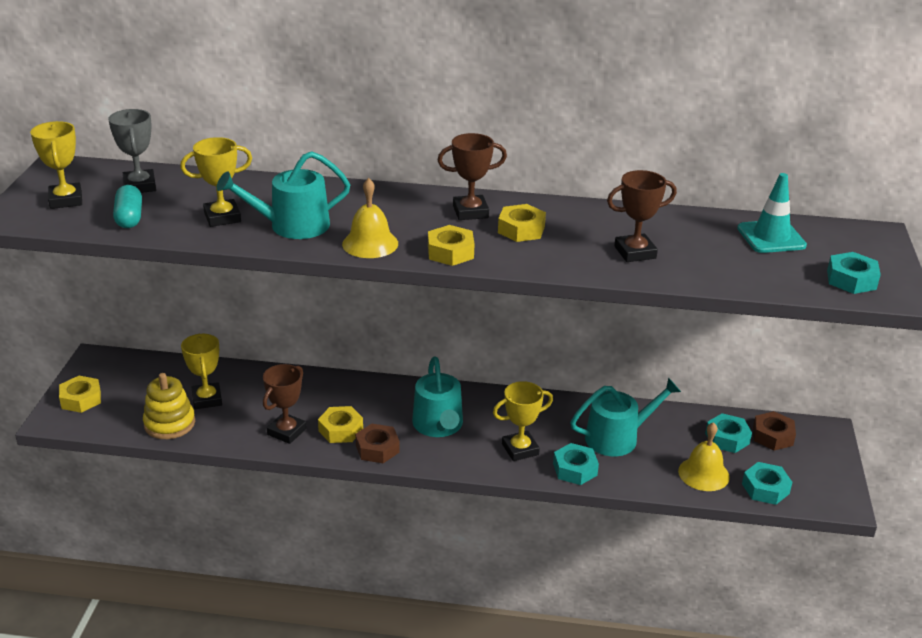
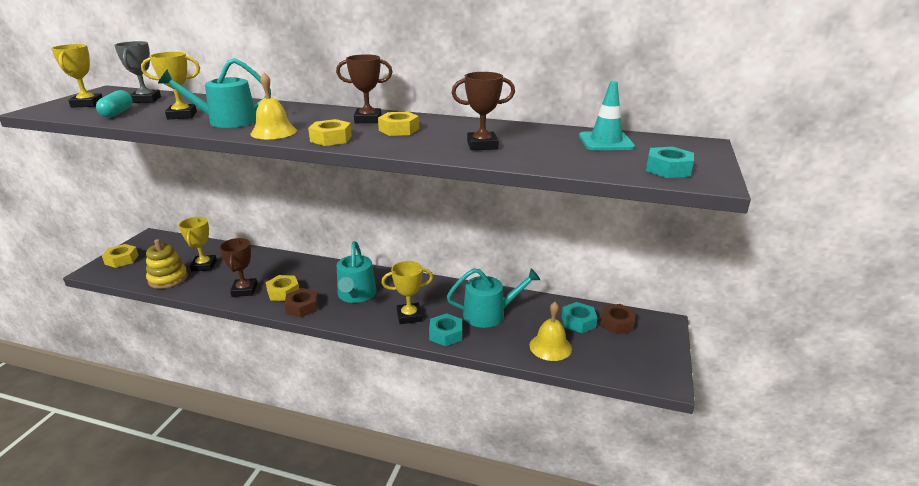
camera: 10 degrees right, 5 degrees down
brown trophy [263,364,306,444] -> brown trophy turned 45 degrees counterclockwise [219,238,257,297]
turquoise nut [742,462,792,505] -> none

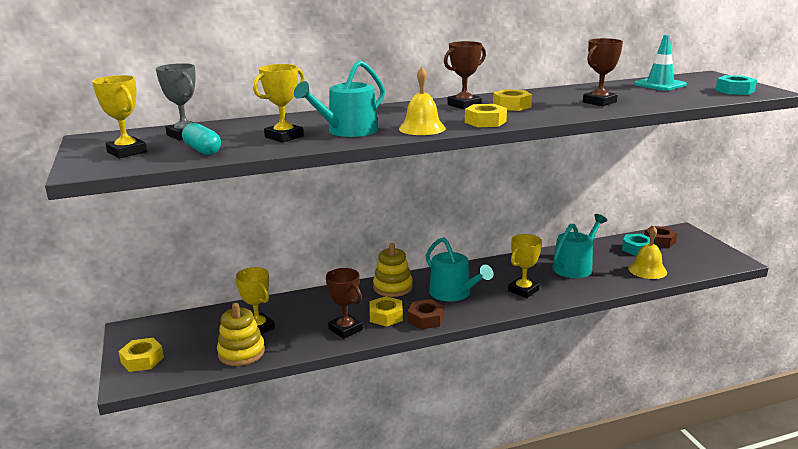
camera: 35 degrees left, 5 degrees down
turquoise nut [429,313,462,347] -> none
none -> yellow stacking toy [373,243,413,297]

